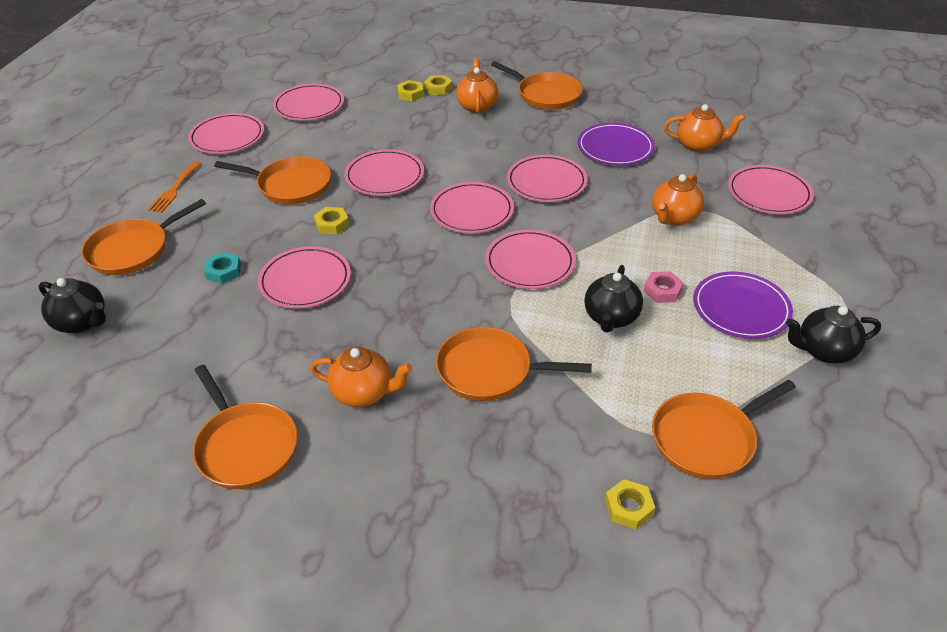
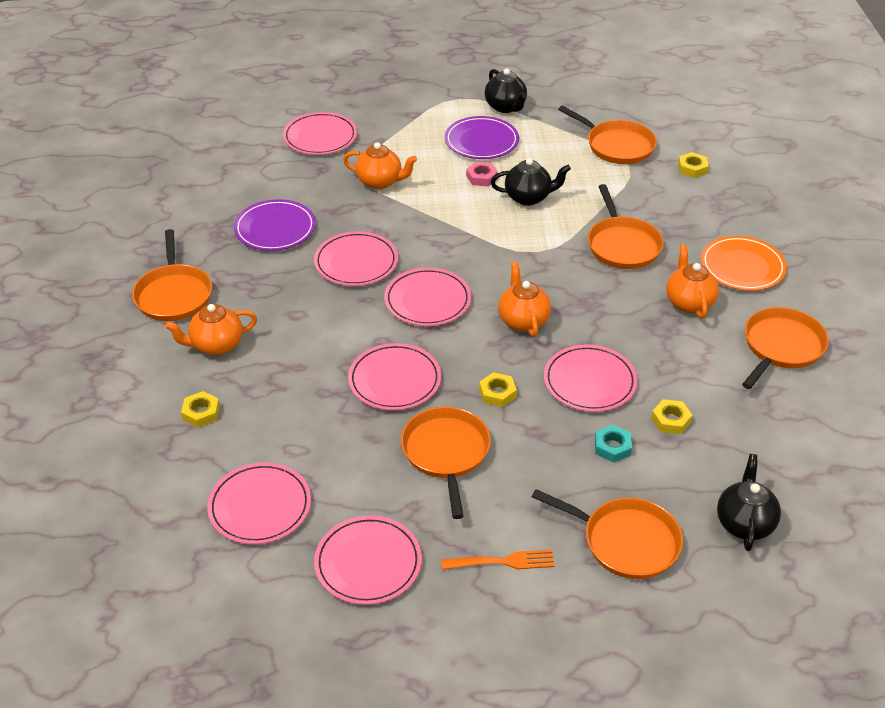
camera: 110 degrees left, 0 degrees up
yellow nut [424,75,452,95] -> yellow nut moved to [651,399,693,434]
pink plate [485,230,576,289] -> none
orange pan [491,61,583,110] -> orange pan turned 150 degrees clockwise [132,229,212,321]
orange teapot [664,104,745,152] -> orange teapot moved to [498,262,551,337]
none -> orange plate [701,236,787,291]

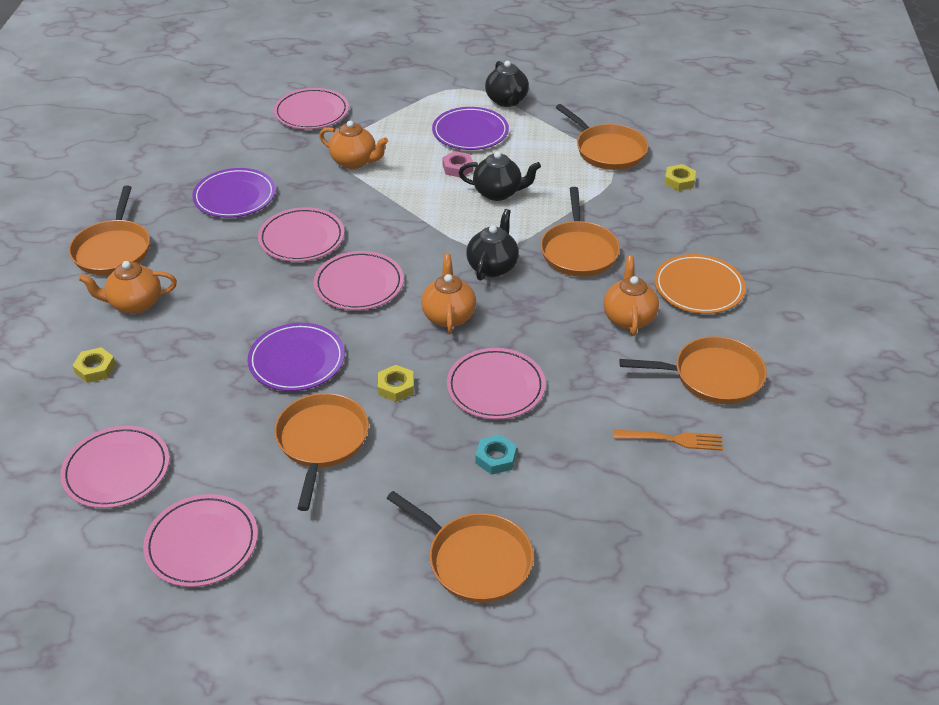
camera: 10 degrees right, 0 degrees up
pink plate [348,343,441,410] -> purple plate [248,323,345,391]
orange fork [441,549,555,570] -> orange fork moved to [613,430,723,451]
yellow nut [651,399,693,434] -> none
black teapot [717,454,781,551] -> black teapot moved to [466,209,519,281]
orange pan [742,307,829,389] -> orange pan turned 45 degrees clockwise [619,336,767,404]

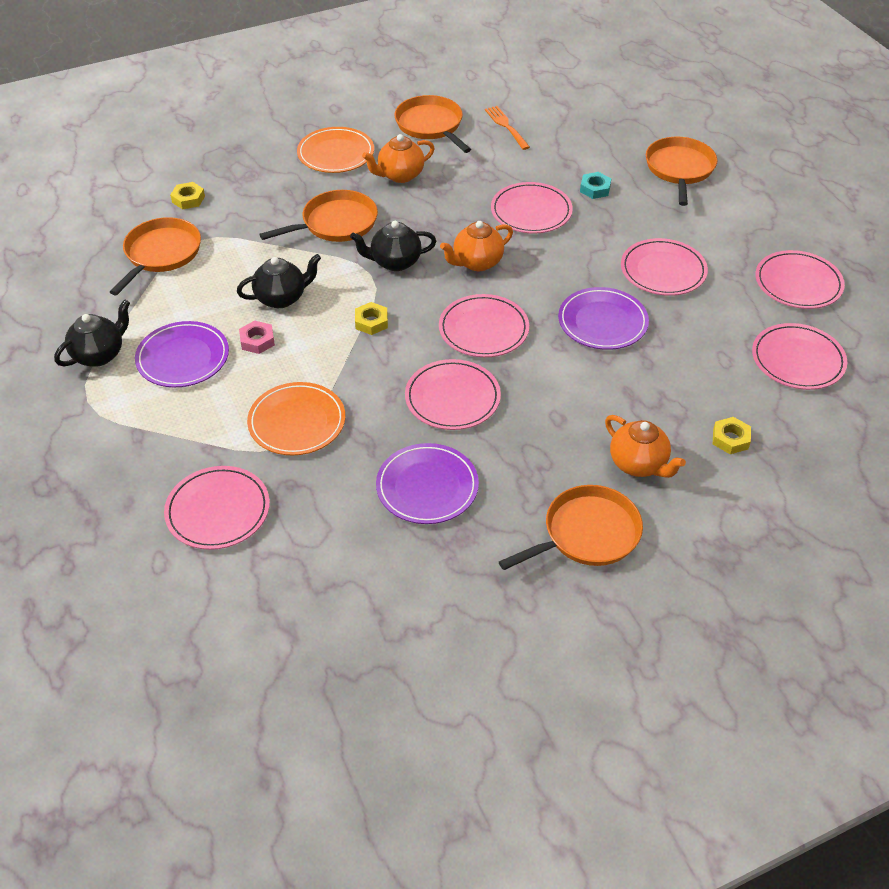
camera: 120 degrees left, 5 degrees up
orange pan [274,393,369,511] -> pink plate [621,238,708,296]
orange teapot [319,121,388,169] -> orange plate [247,382,345,455]
yellow nut [378,365,414,402] -> yellow nut moved to [355,302,388,335]
black teapot [459,151,541,201] -> black teapot turned 90 degrees clockwise [237,254,321,308]

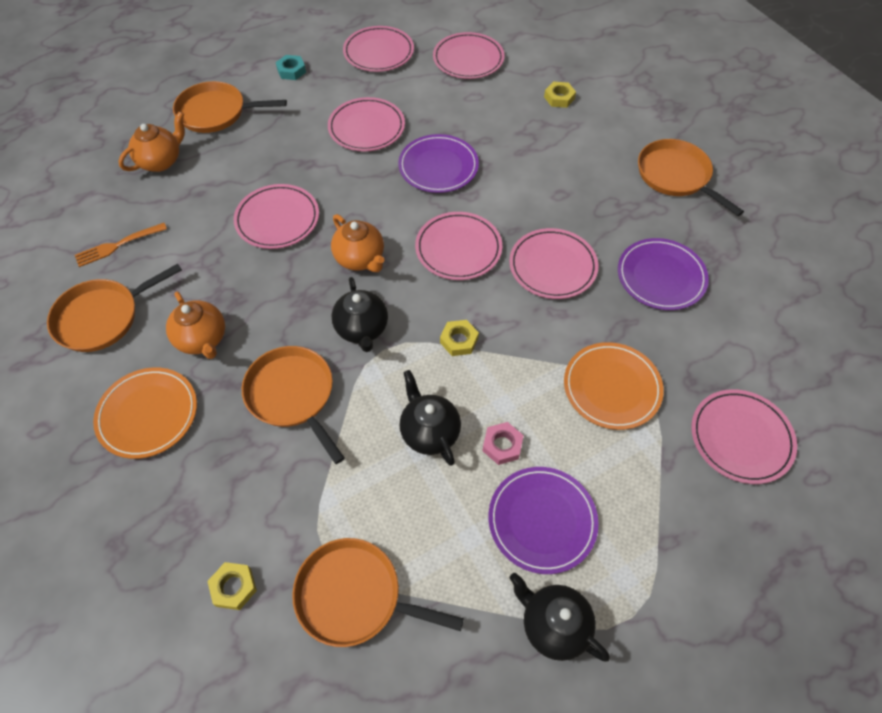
camera: 95 degrees left, 10 degrees up
turquoise nut [580,172,612,199] -> turquoise nut moved to [276,55,306,80]
orange teapot [605,415,686,478] -> orange teapot moved to [118,111,185,172]

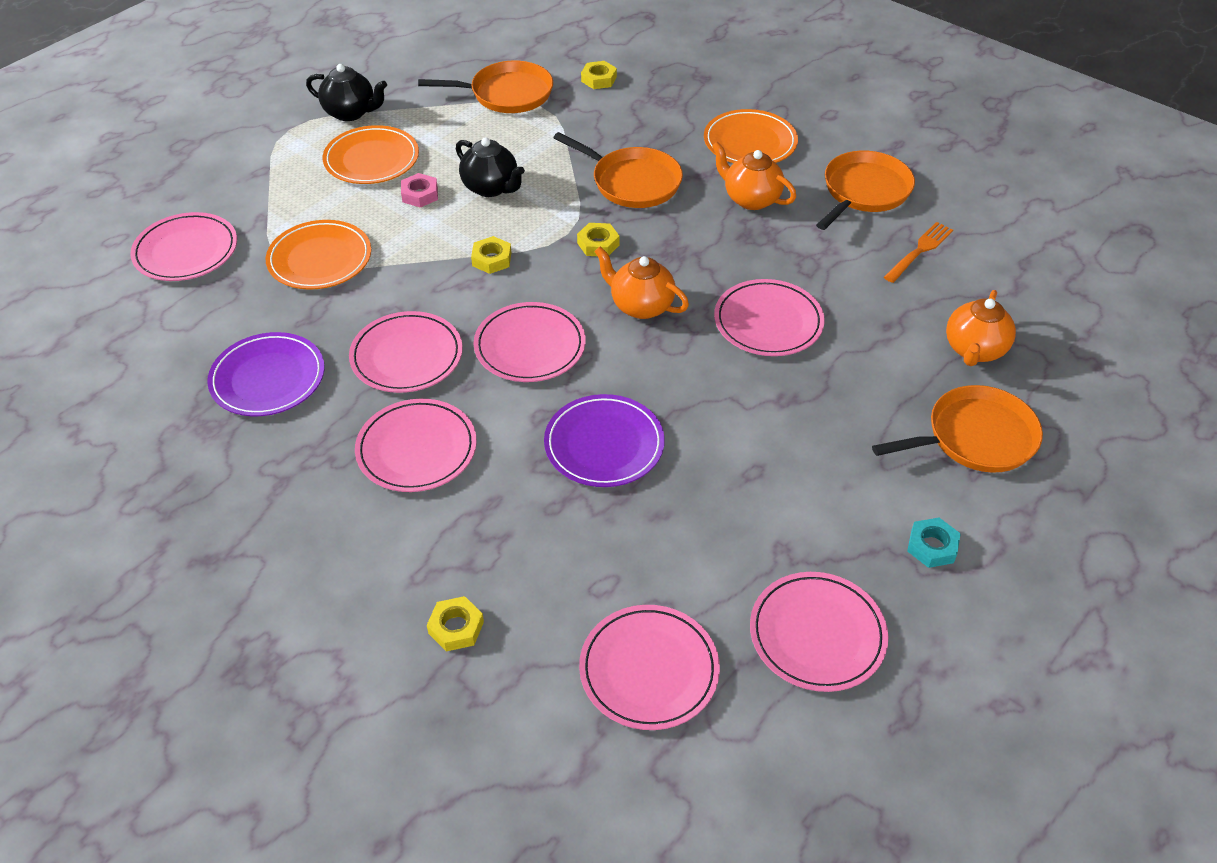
camera: 160 degrees right, 10 degrees down
pink plate [328,97,405,151] -> pink plate moved to [355,399,477,492]
black teapot [332,277,388,352] -> yellow nut [577,223,620,256]
purple plate [488,467,599,574] -> orange plate [323,125,419,184]
orange pan [638,139,744,216] -> none

